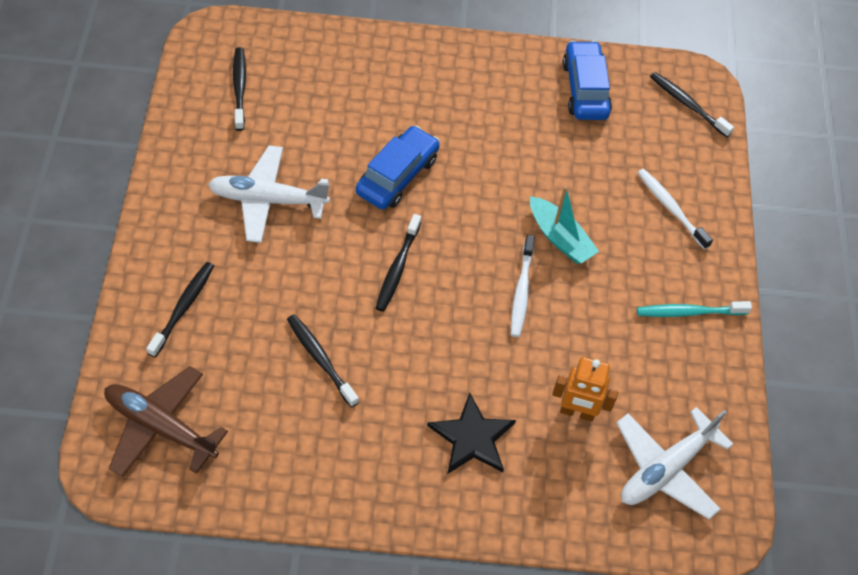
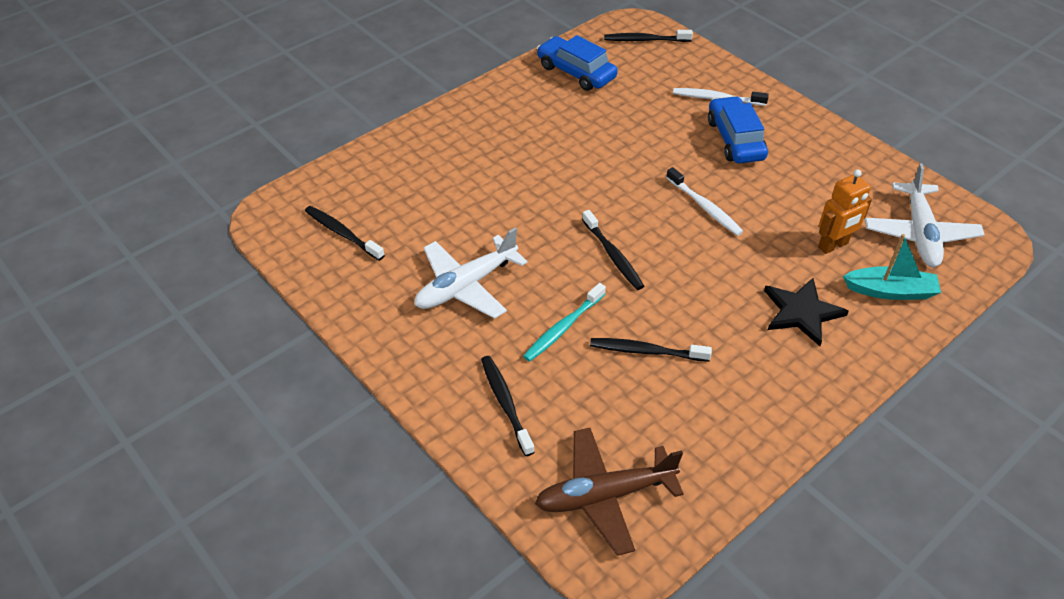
camera: 40 degrees left, 10 degrees down
blue car [356,125,440,210] -> blue car moved to [708,96,768,163]
turquoise boat [530,186,599,264] -> turquoise boat moved to [843,234,941,300]
turquoise toothbrush [637,301,752,317] -> turquoise toothbrush moved to [523,283,606,362]

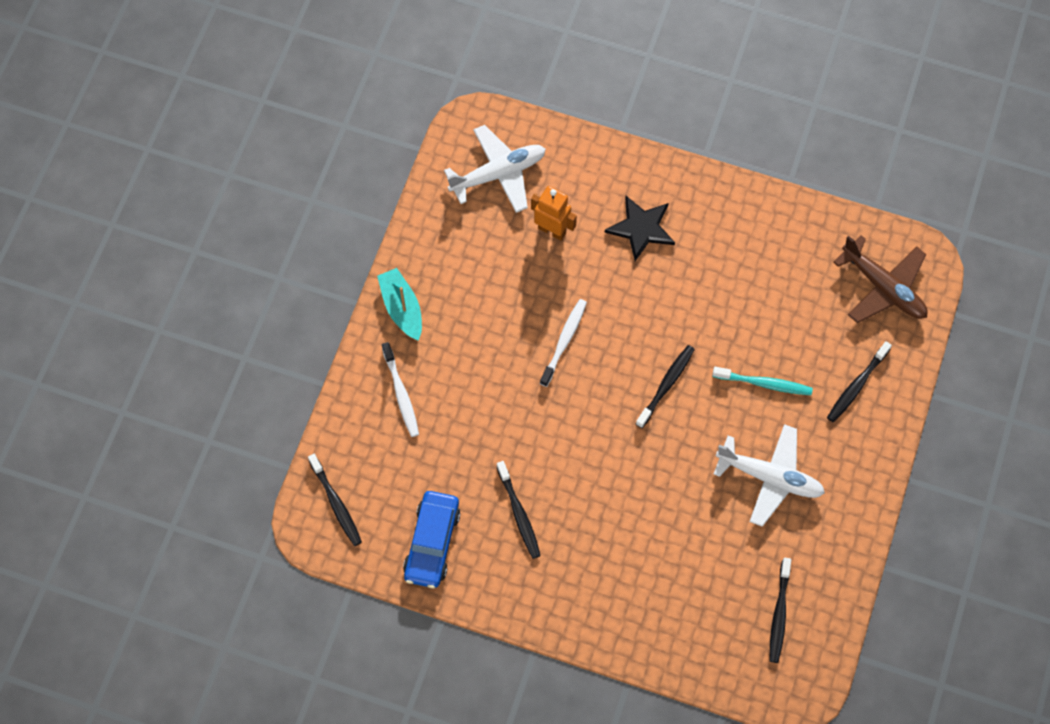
camera: 120 degrees left, 20 degrees up
black toothbrush [590,338,712,362] -> black toothbrush moved to [496,461,541,559]
blue car [708,96,768,163] -> none
turquoise boat [843,234,941,300] -> turquoise boat moved to [377,268,422,341]

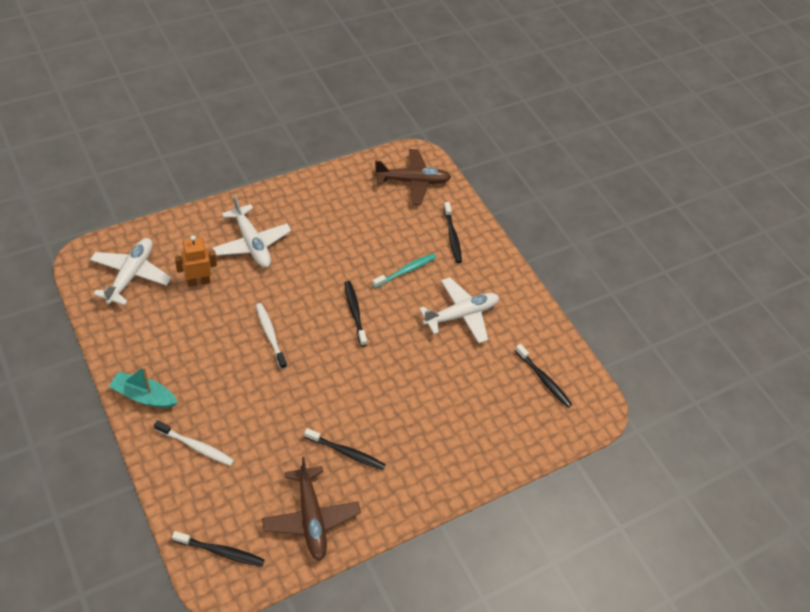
camera: 55 degrees left, 15 degrees down
blue car [403,491,460,588] -> brown plane [262,457,361,561]
black star [605,196,675,261] -> white plane [212,195,291,268]

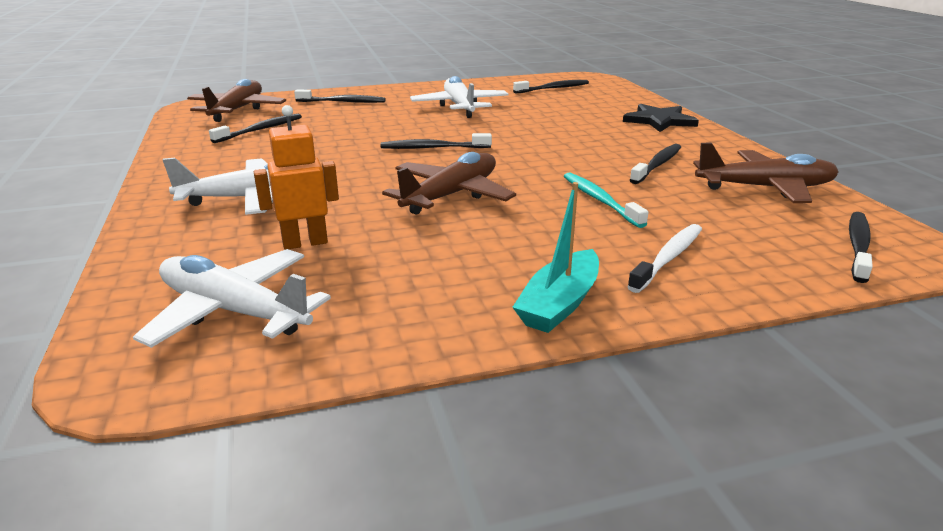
camera: 70 degrees left, 25 degrees down
orange robot [175,235,217,287] -> orange robot turned 75 degrees clockwise [254,105,339,250]
white toothbrush [256,303,287,369] -> brown plane [382,152,516,215]
turquoise toothbrush [372,253,436,288] -> turquoise toothbrush moved to [564,172,648,228]
none -> black toothbrush [209,114,302,143]
none -> black star [623,104,699,132]

